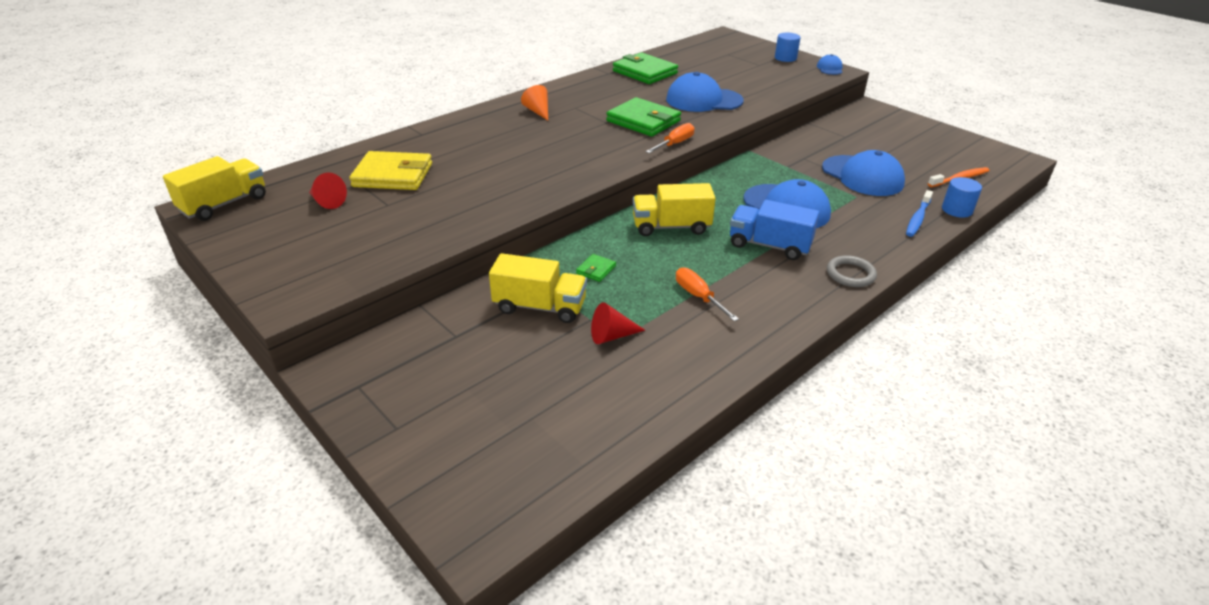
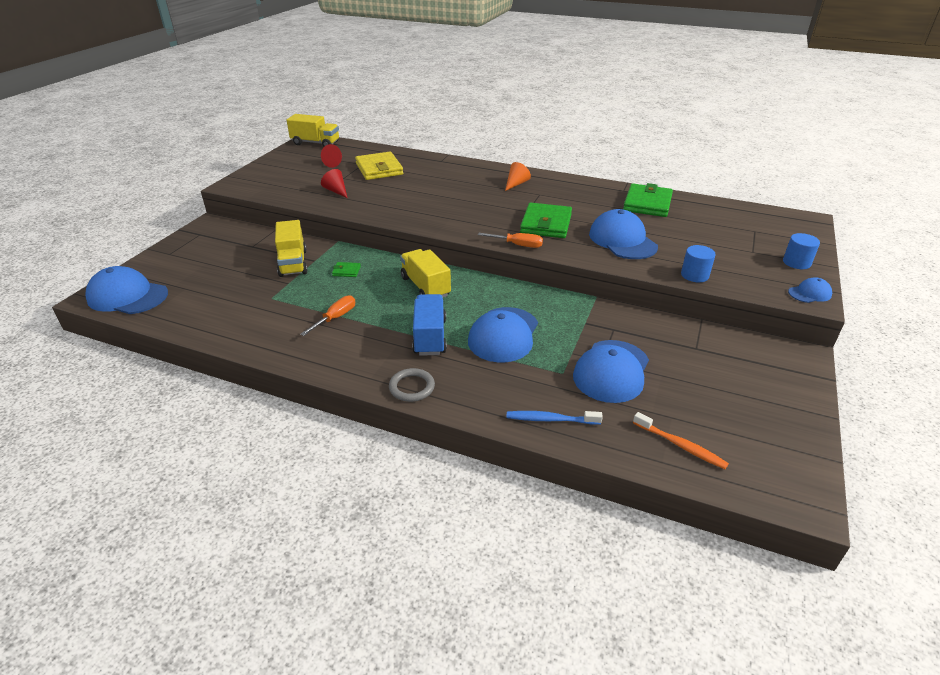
camera: 65 degrees right, 0 degrees up
red cone [591,302,645,344] -> red cone moved to [321,169,347,198]
blue cylinder [942,177,982,218] -> blue cylinder moved to [681,245,715,282]
none -> blue cap [85,266,168,314]

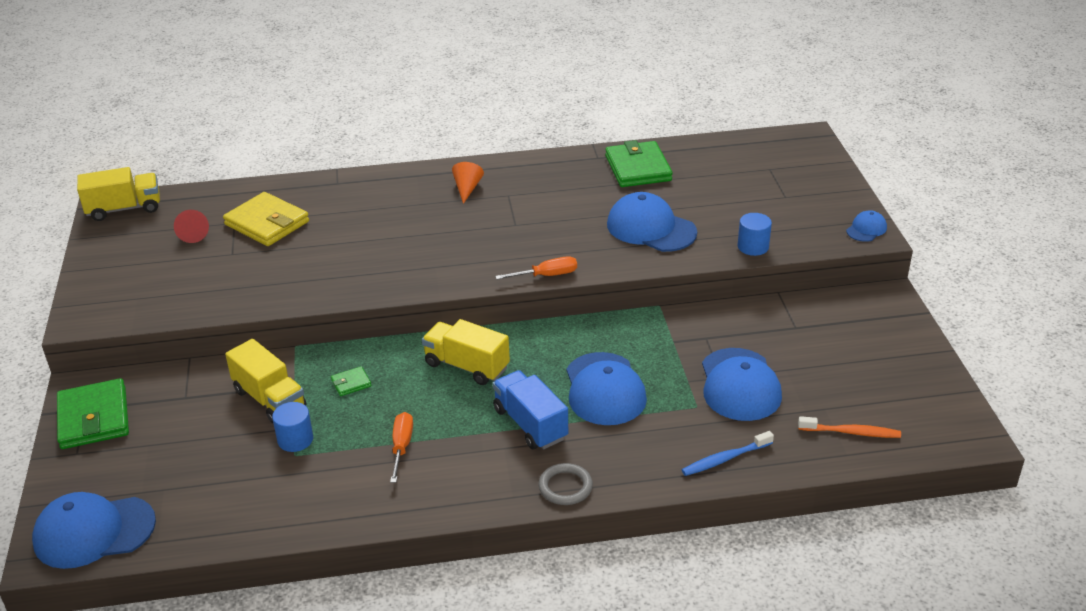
camera: 30 degrees left, 0 degrees up
red cone [321,169,347,198] -> none
green wallet [520,203,572,238] -> green wallet moved to [57,378,129,449]
blue cylinder [783,233,820,269] -> blue cylinder moved to [272,402,313,452]

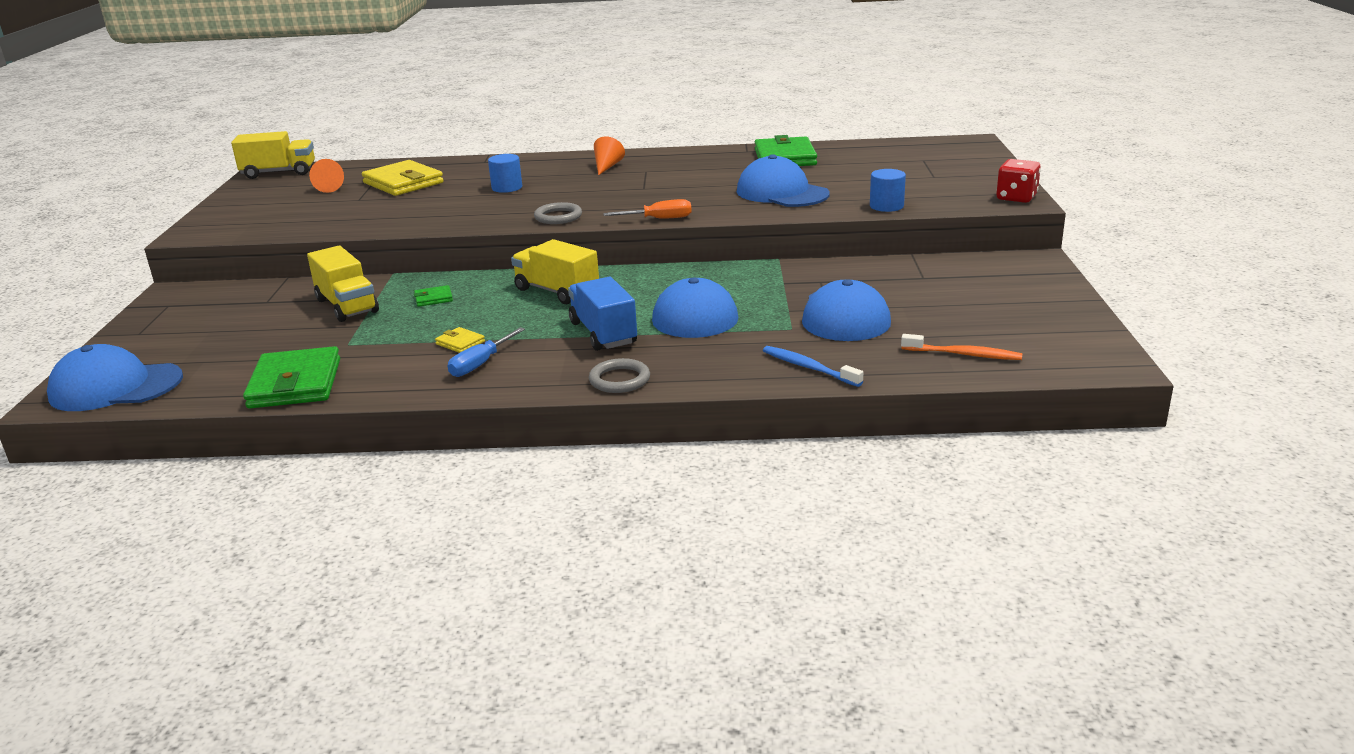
camera: 10 degrees right, 10 degrees down
green wallet [57,378,129,449] -> green wallet moved to [243,346,340,408]
red cone [174,210,209,243] -> orange cone [309,159,344,193]
blue cylinder [272,402,313,452] -> blue cylinder moved to [488,154,522,193]
orange screwdriver [390,412,413,483] -> yellow wallet [435,327,485,353]
blue toothbrush [682,431,774,476] -> blue toothbrush turned 60 degrees clockwise [763,346,863,387]
blue cap [846,210,887,242] -> red dice [996,159,1041,203]
none -> blue screwdriver [447,327,525,377]
none -> grey ring [534,202,582,224]

